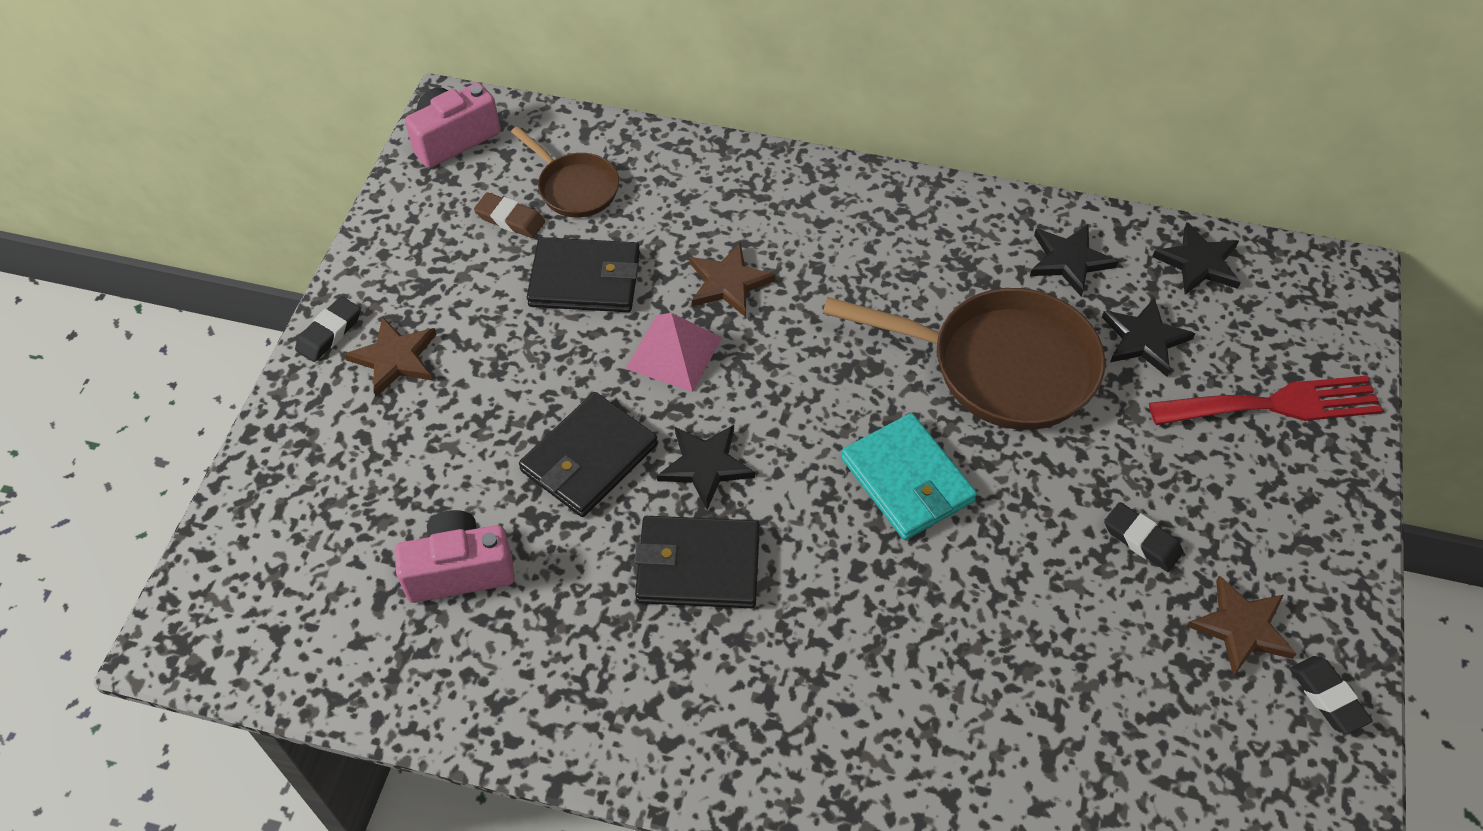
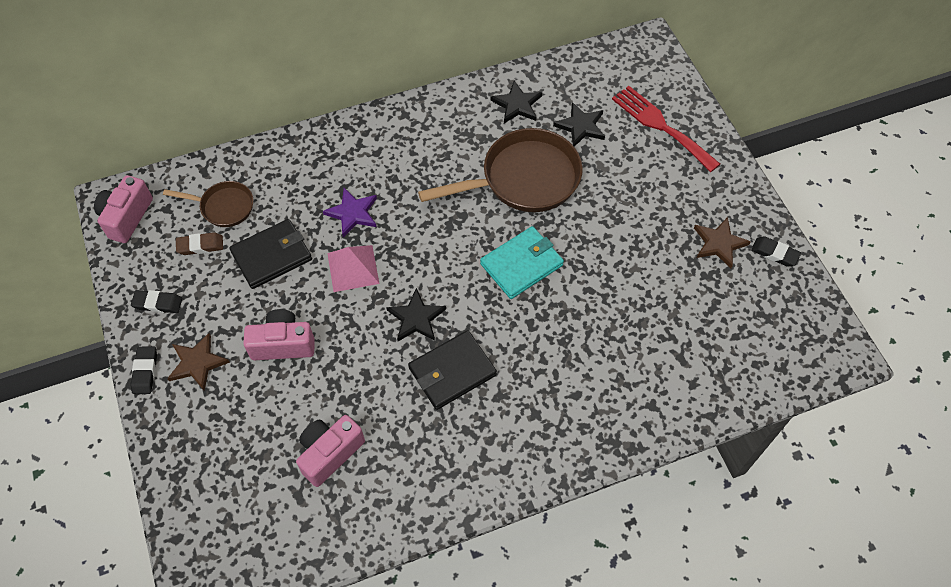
camera: 35 degrees left, 5 degrees up
black wallet [519,392,658,517] -> none
brown star [690,242,776,317] -> purple star [323,188,377,237]
turquoise wallet [841,413,977,540] -> turquoise wallet turned 60 degrees counterclockwise [480,226,564,299]
black eraser [1104,502,1183,572] -> black eraser moved to [131,290,182,313]
red fork [1149,376,1383,425] -> red fork turned 90 degrees counterclockwise [612,86,720,172]
black star [1152,222,1241,295] -> none
none -> pink camera [243,309,315,360]

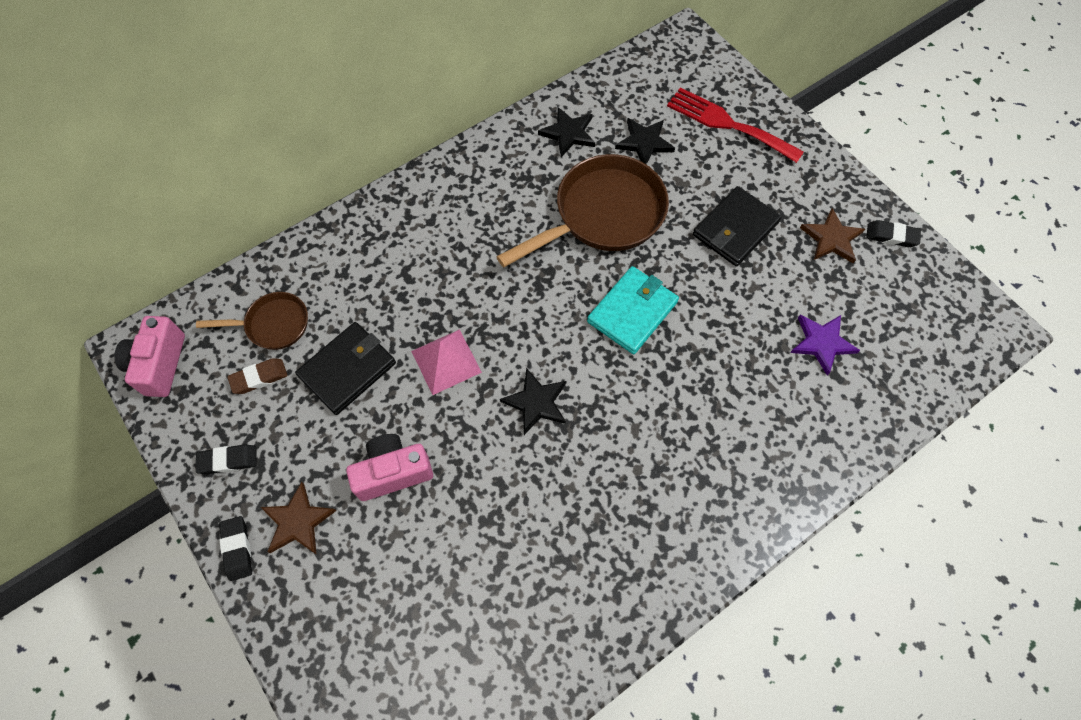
camera: 15 degrees left, 5 degrees up
pink camera [296,415,365,487] -> none
purple star [323,188,377,237] -> purple star moved to [790,315,860,375]
black wallet [408,330,497,410] -> black wallet moved to [693,186,782,266]

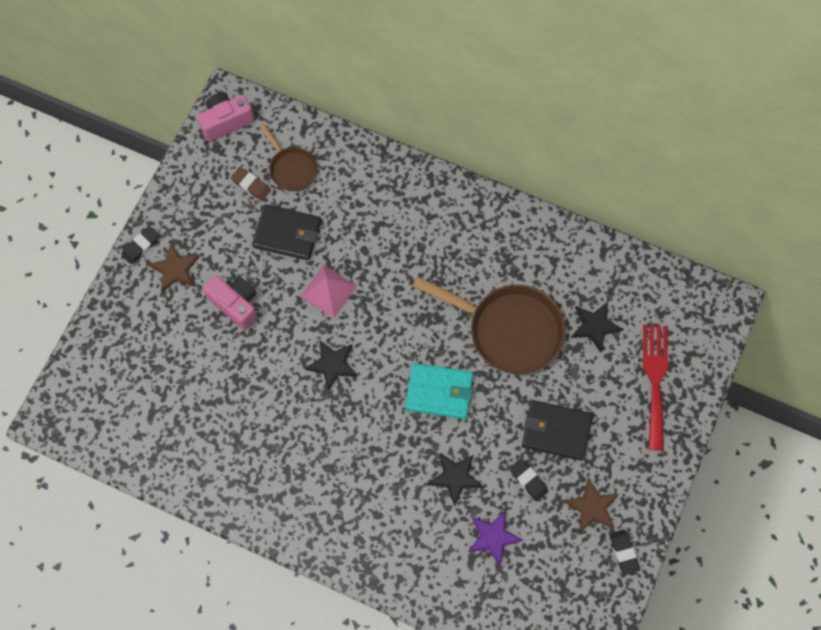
camera: 60 degrees right, 5 degrees up
black eraser [196,444,257,474] -> black eraser moved to [509,458,548,502]
black star [538,107,595,157] -> black star moved to [428,453,483,506]

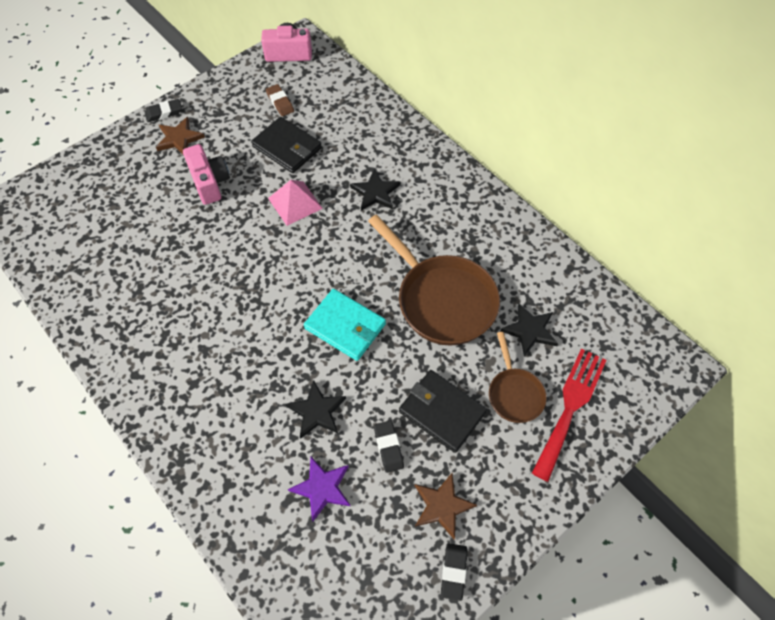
camera: 25 degrees right, 10 degrees down
brown pan [259,123,317,191] -> brown pan moved to [489,332,547,423]
black star [305,341,358,392] -> black star moved to [350,169,401,211]

